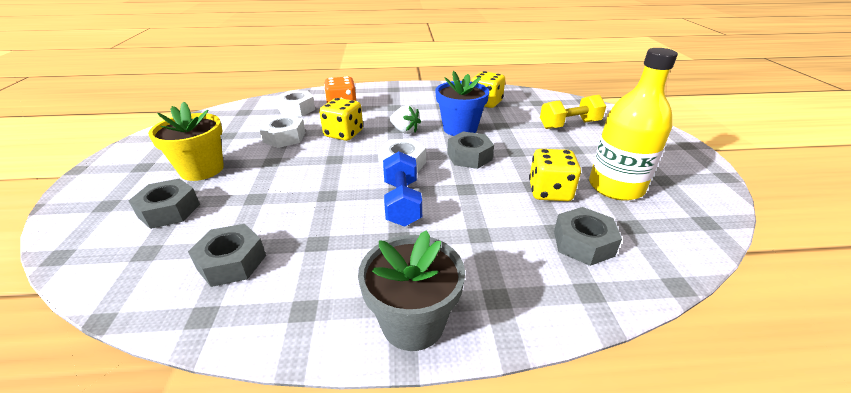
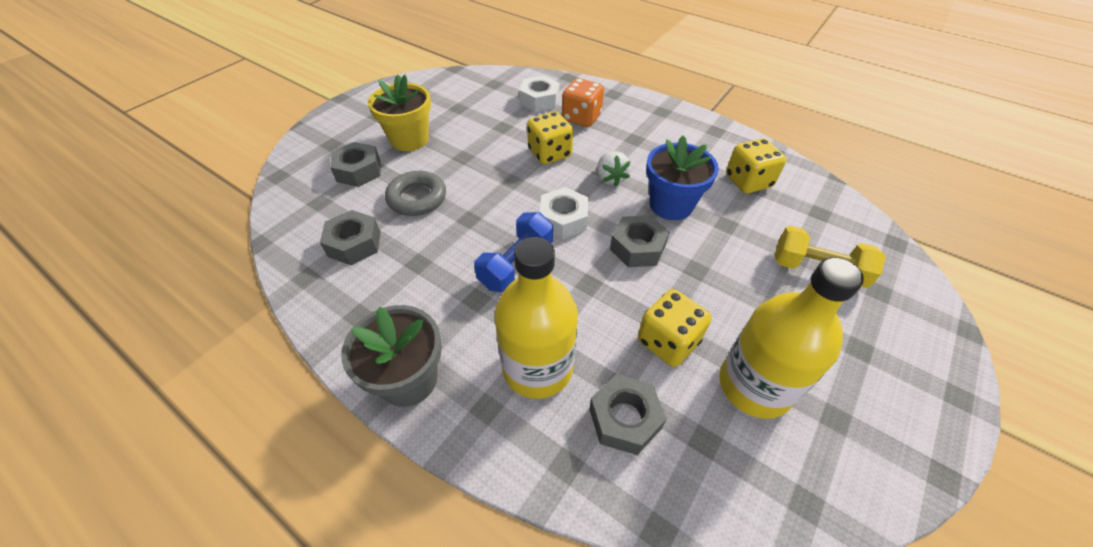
camera: 40 degrees right, 15 degrees up
white nut [259,114,306,148] -> none
none -> grey ring [385,171,446,216]
none -> yellow bottle [494,237,578,399]

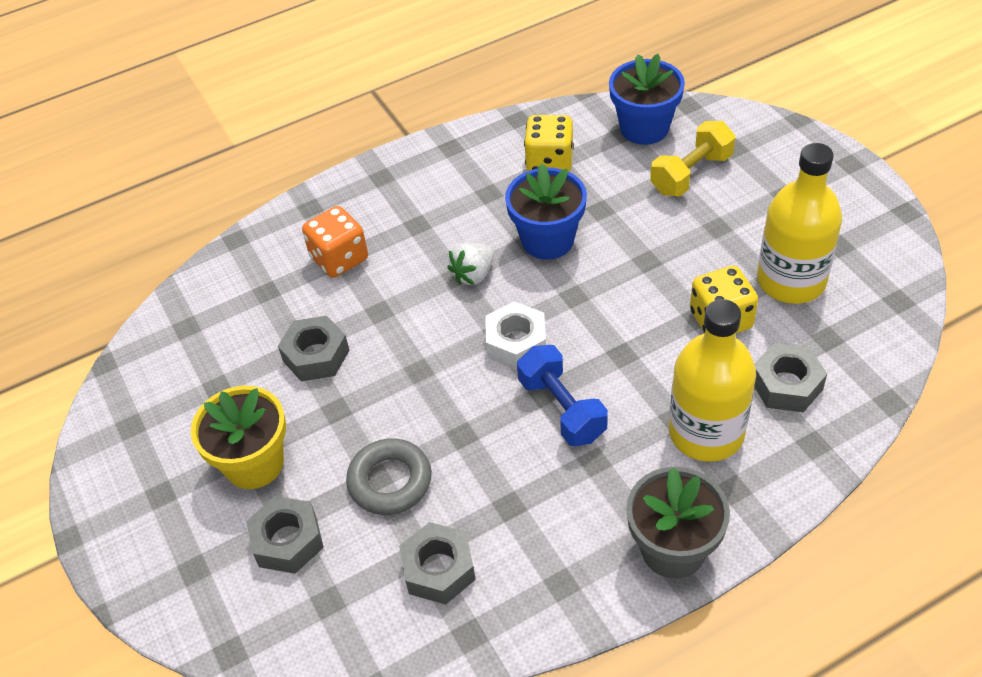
camera: 60 degrees left, 0 degrees up
white nut [519,76,560,112] -> none
yellow dice [527,112,573,165] -> none
white strawberry [597,151,631,187] -> white strawberry turned 120 degrees clockwise [447,243,494,285]
grey nut [610,215,669,267] -> grey nut moved to [278,315,350,382]
none -> blue flower pot [609,54,685,145]

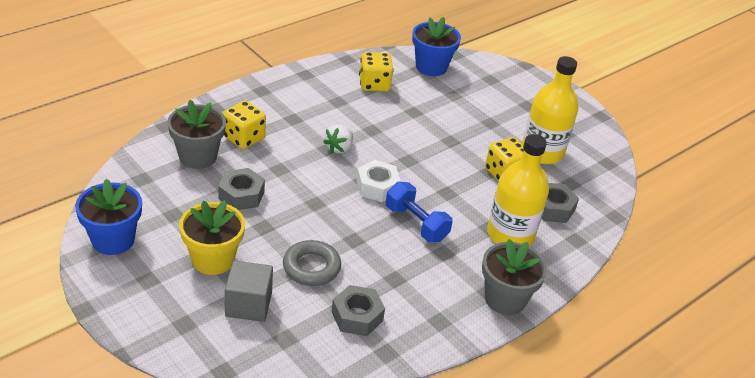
camera: 20 degrees left, 10 degrees down
grey nut [246,496,324,574] -> grey cube [225,261,273,322]
orange dice [302,206,368,278] -> yellow dice [223,101,266,149]
blue flower pot [505,164,587,260] -> blue flower pot moved to [75,179,142,255]
yellow dumbbell [650,121,735,196] -> none
none -> grey flower pot [167,100,226,169]

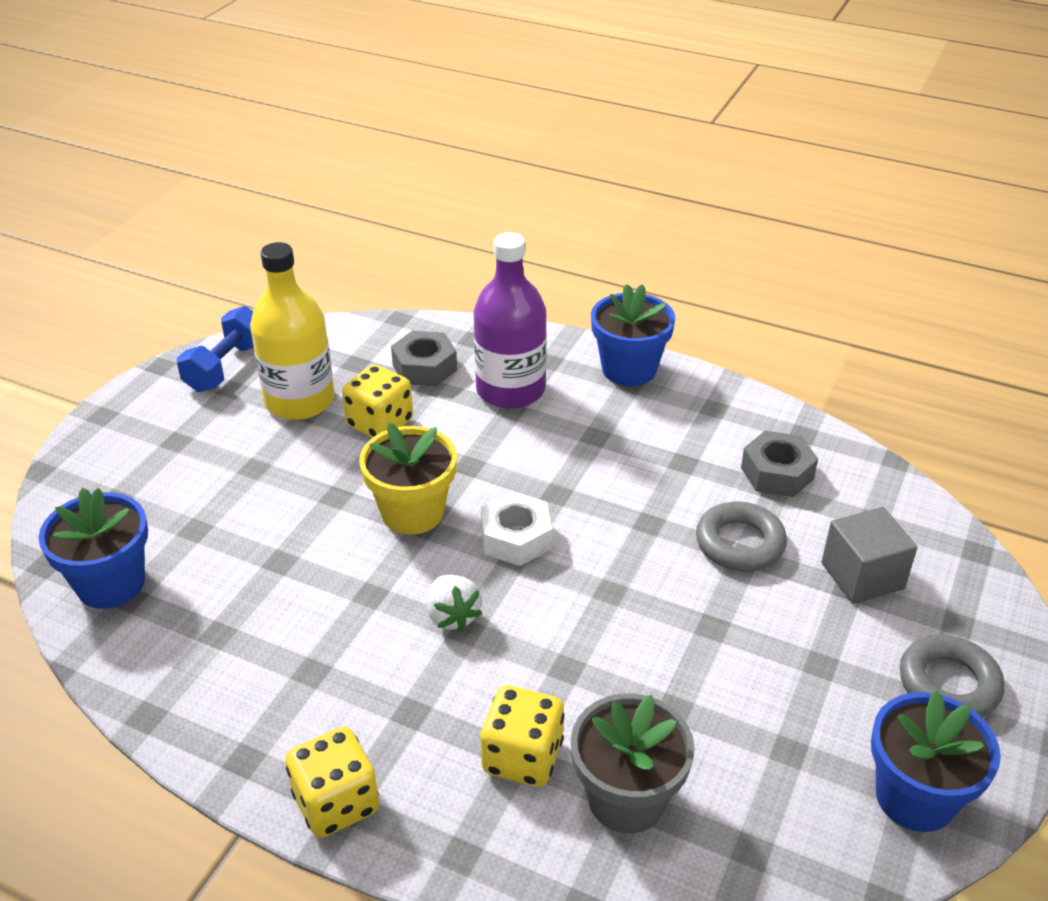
camera: 110 degrees left, 0 degrees up
yellow flower pot [179,200,245,275] -> yellow flower pot moved to [359,423,457,535]
grey nut [218,168,265,210] -> none
white strawberry [323,124,353,153] -> white strawberry turned 60 degrees clockwise [427,575,482,632]
yellow dice [359,52,394,92] -> yellow dice moved to [285,727,379,838]
blue dumbbell [386,182,453,242] -> blue dumbbell moved to [177,306,254,392]
grey flower pot [482,239,547,315] -> blue flower pot [591,284,675,386]
yellow bottle [487,134,549,246] -> purple bottle [474,232,547,409]
none -> grey ring [900,635,1005,717]

